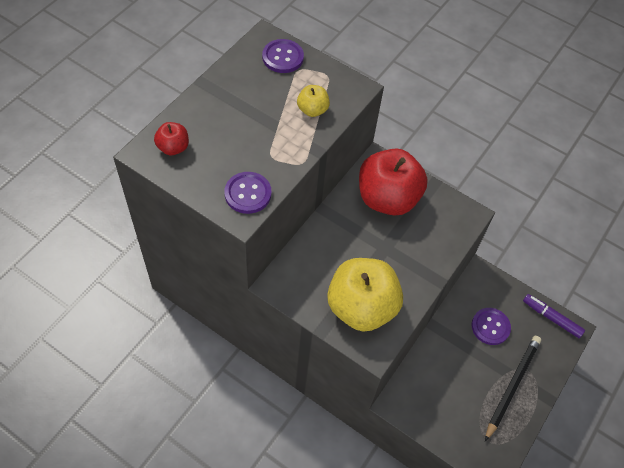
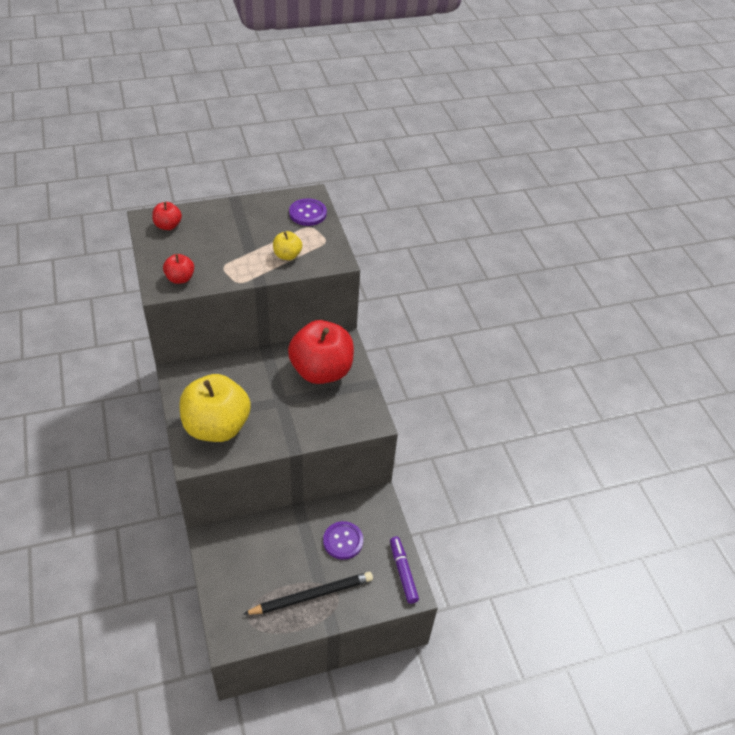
camera: 40 degrees right, 10 degrees down
purple button [224,172,271,214] -> red apple [163,254,194,284]

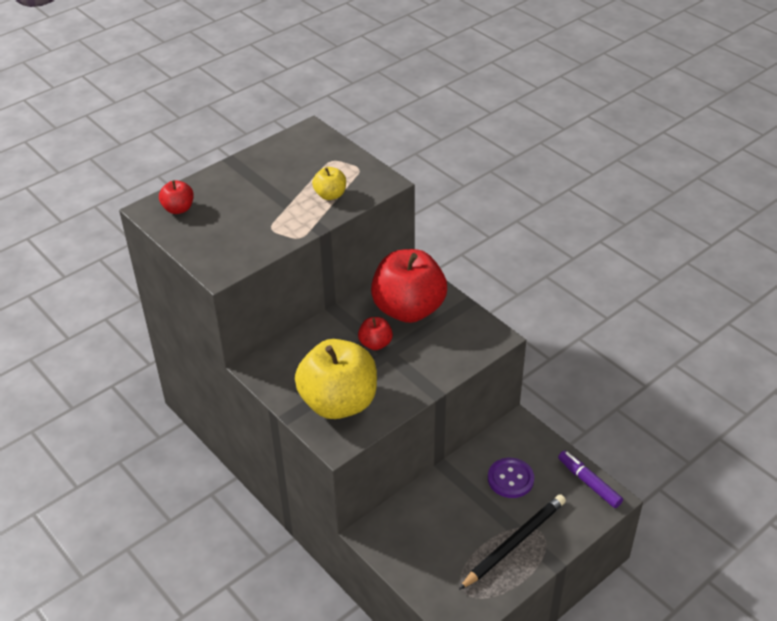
camera: 20 degrees left, 5 degrees down
red apple [163,254,194,284] -> red apple moved to [358,317,393,350]
purple button [289,198,327,226] -> none

